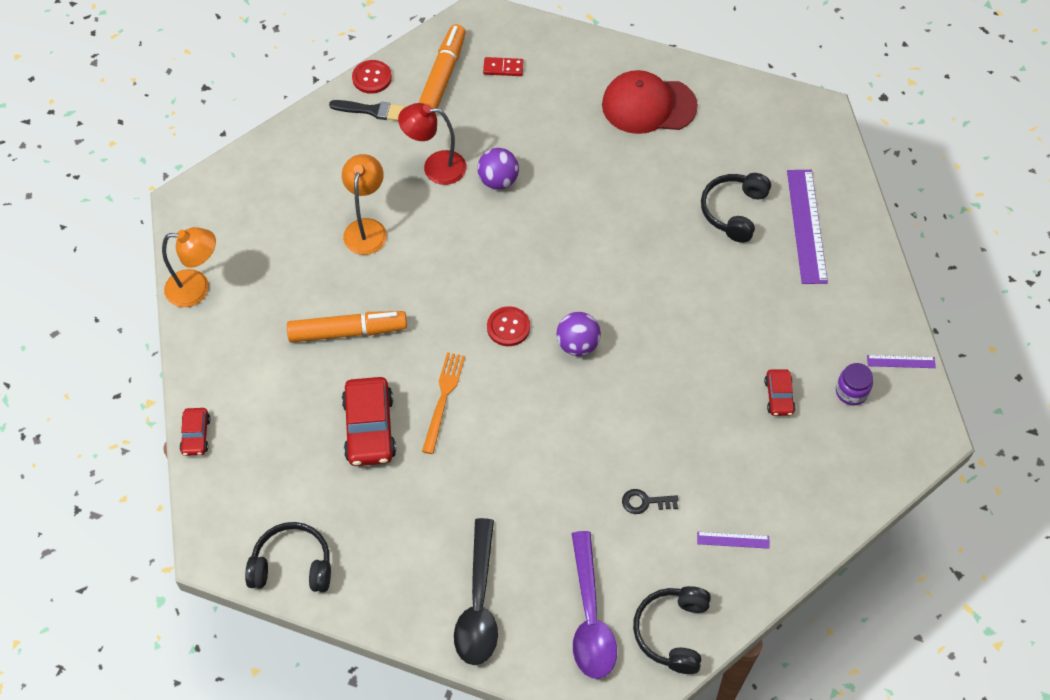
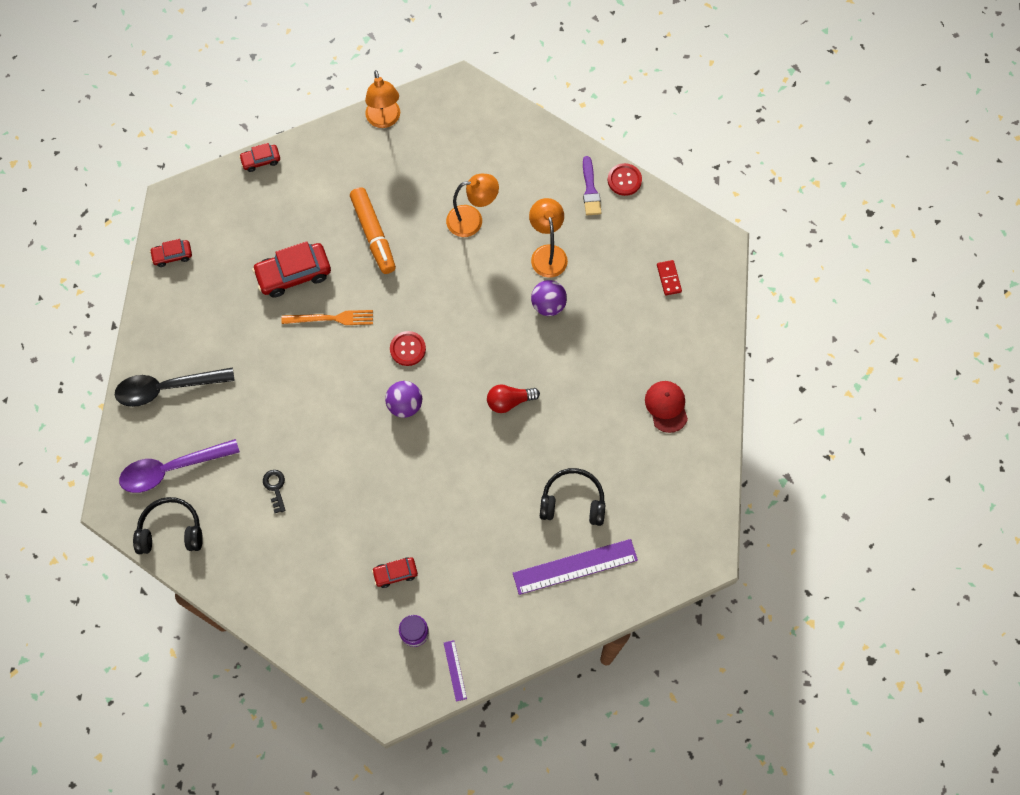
camera: 75 degrees right, 10 degrees up
black headphones [245,522,331,592] -> red car [150,239,192,267]
black brush [329,100,405,121] -> purple brush [583,156,602,215]
red lamp [398,103,467,185] -> orange lamp [529,198,568,278]
orange marker [419,24,466,113] -> none
red cap [602,70,698,134] -> red cap [645,381,688,433], size x0.62
purple ruler [697,532,770,549] -> none
none -> red light bulb [487,384,540,413]

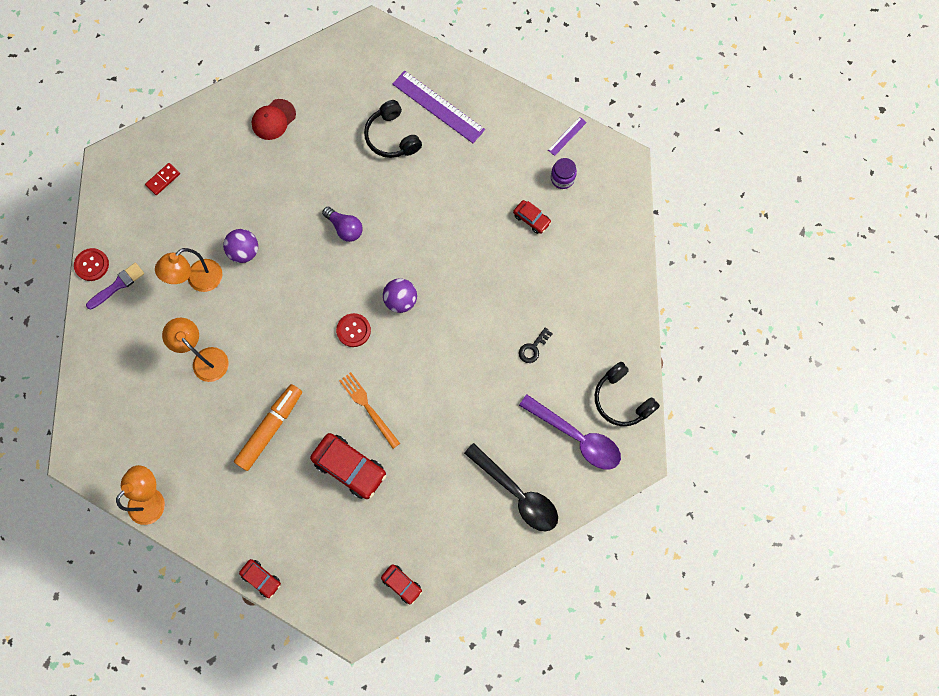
camera: 125 degrees left, 5 degrees up
red light bulb [487,384,540,413] -> purple light bulb [322,207,363,242]

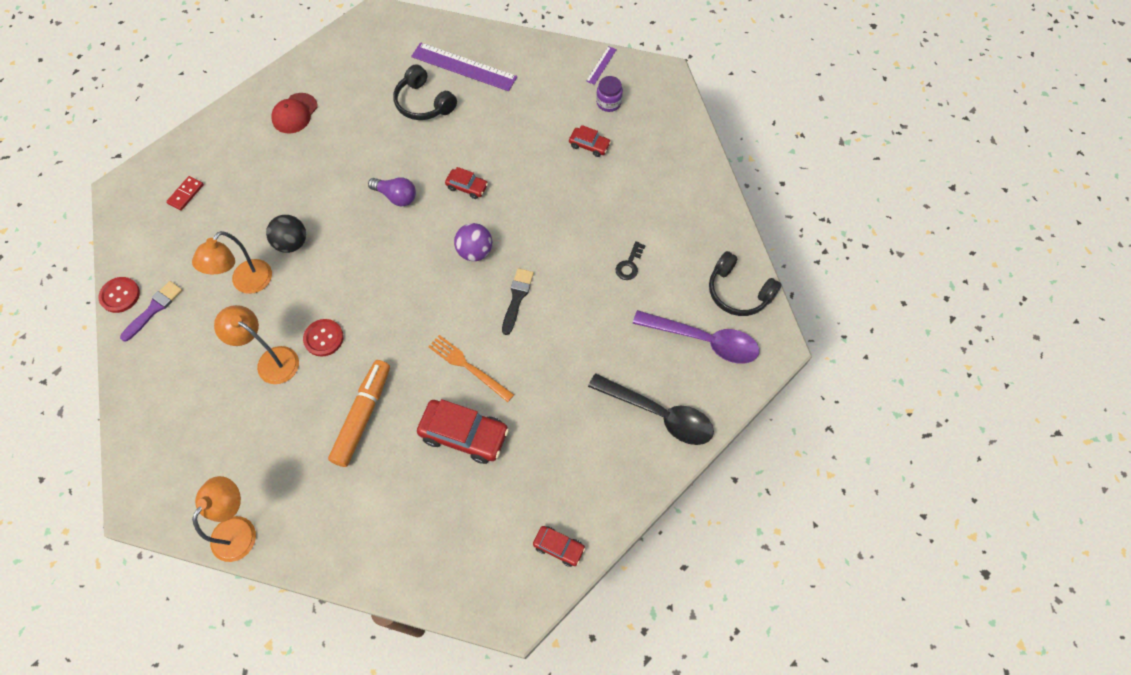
camera: 15 degrees left, 10 degrees down
purple ball [223,229,258,263] -> black ball [266,215,306,253]
red car [239,559,281,598] -> red car moved to [445,167,488,199]
red button [336,313,371,347] -> red button moved to [303,319,344,357]
none -> black brush [502,268,534,335]

